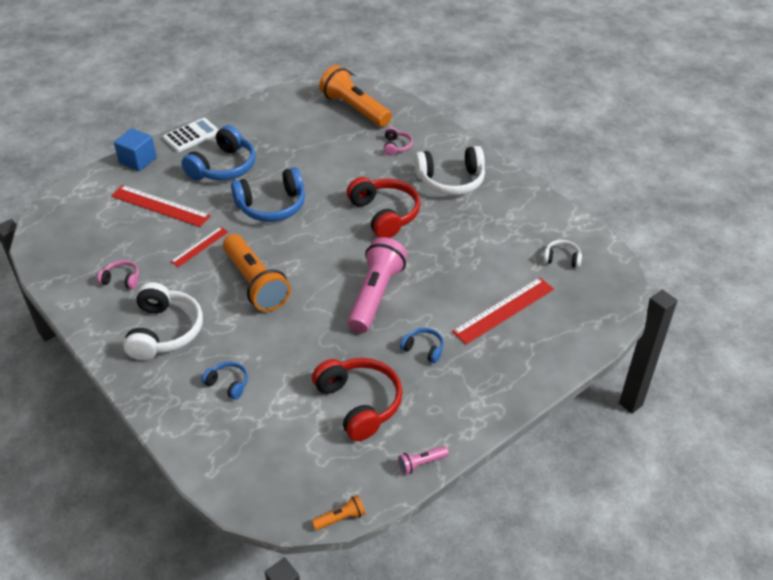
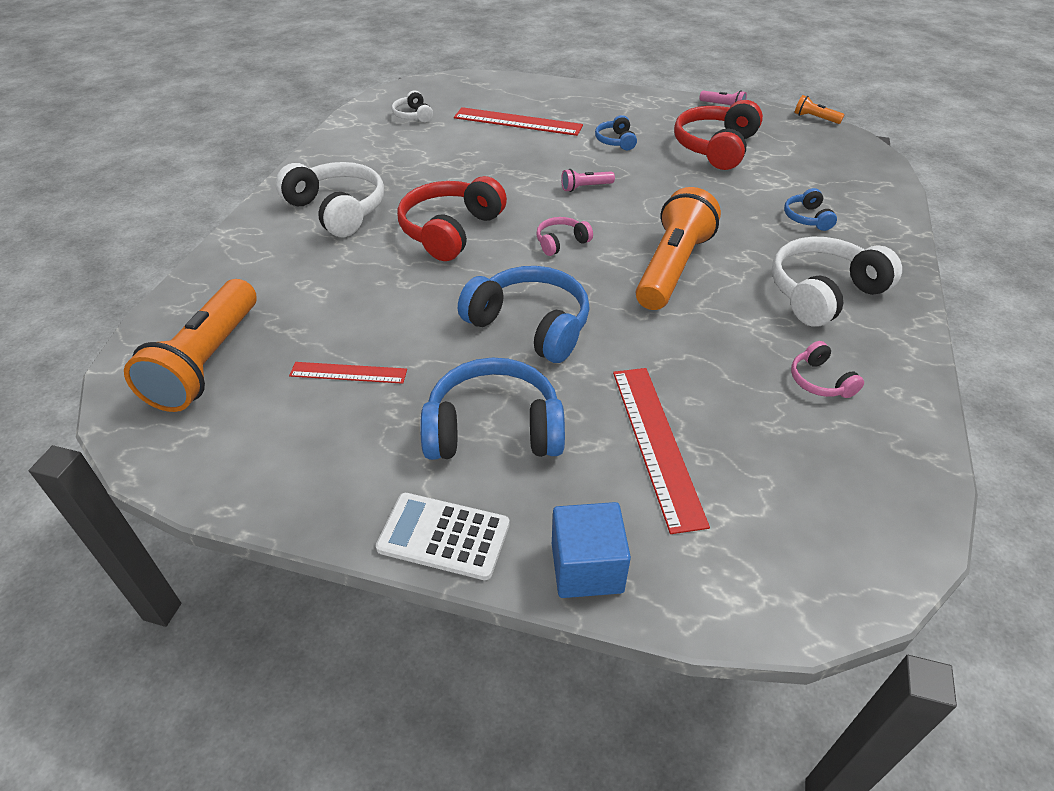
camera: 125 degrees left, 0 degrees up
red ruler [171,227,228,267] -> red ruler moved to [289,362,407,384]
pink flashlight [347,237,407,333] -> pink flashlight [561,169,615,192], size x0.42
pink headphones [383,127,413,156] -> pink headphones moved to [536,217,593,256]

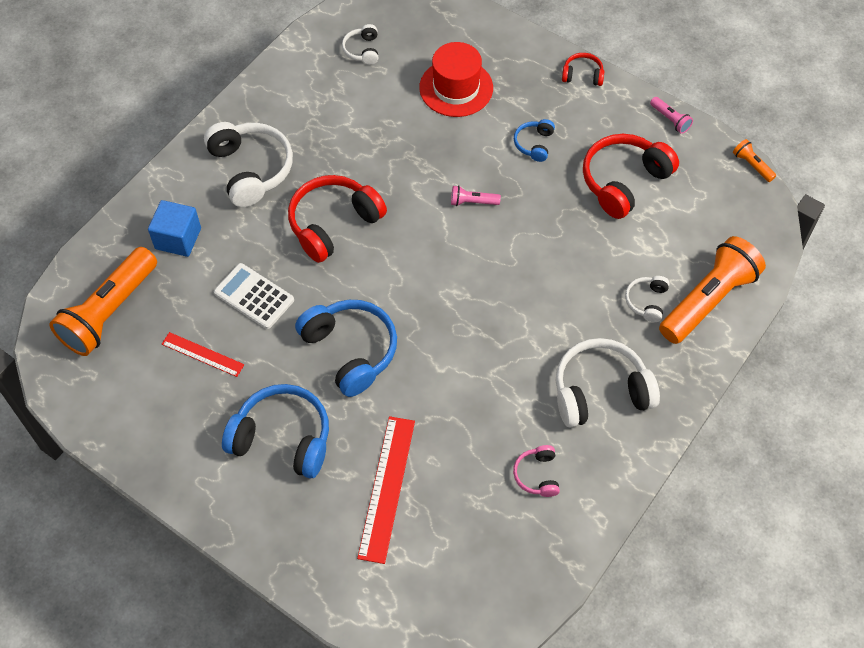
camera: 20 degrees right, 15 degrees up
white calculator [376,493,510,580] -> white calculator moved to [214,263,294,329]
red ruler [454,107,583,136] -> red hat [419,42,493,117]
pink headphones [536,217,593,256] -> none
blue cube [552,502,631,598] -> blue cube moved to [148,200,201,257]
orange flashlight [636,187,721,310] -> orange flashlight moved to [659,236,766,344]
blue headphones [784,188,837,231] -> white headphones [625,276,670,322]
none -> red headphones [562,53,604,86]

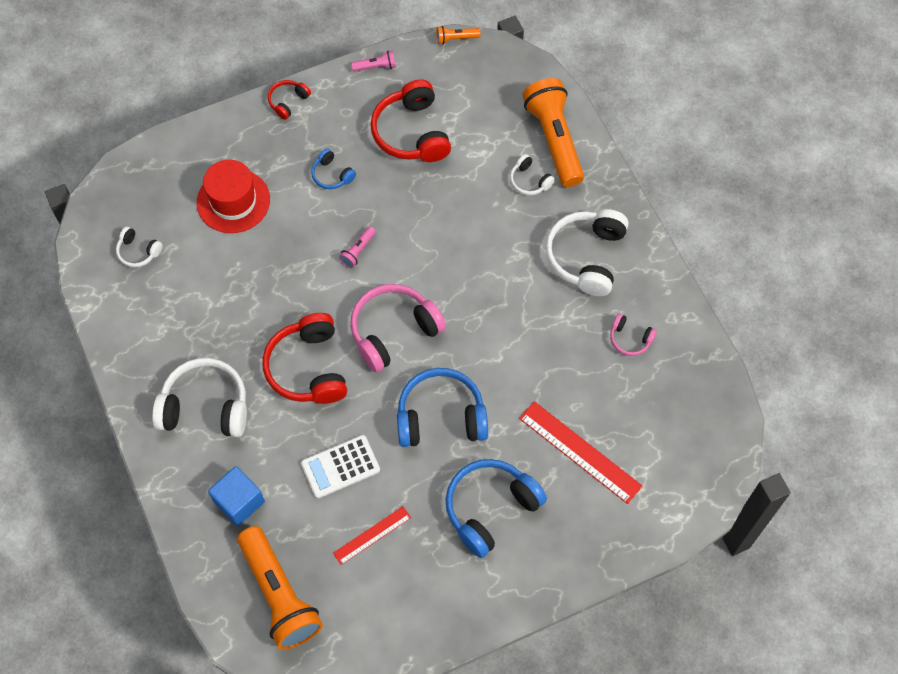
camera: 60 degrees left, 5 degrees up
none -> pink headphones [350,284,446,372]

